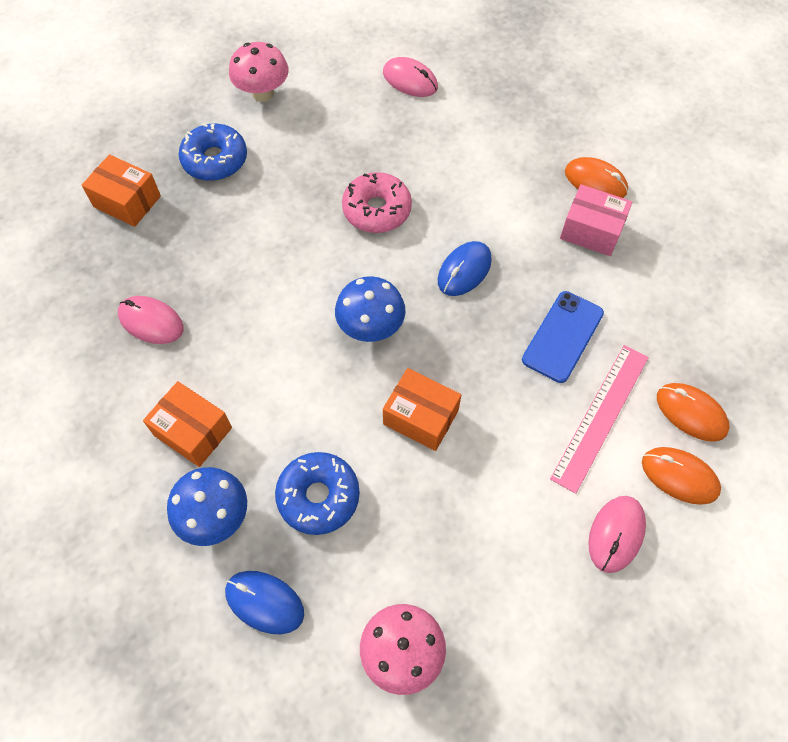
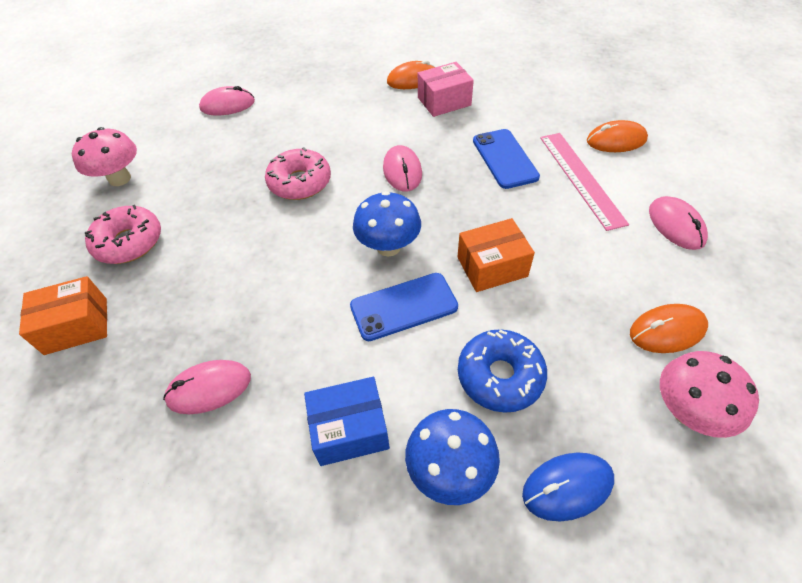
camera: 45 degrees left, 10 degrees down
orange box [143,381,232,467] -> blue box [304,377,390,466]
blue donut [179,123,247,181] -> pink donut [85,205,161,264]
blue mouse [438,241,492,296] -> pink mouse [383,145,422,192]
orange mouse [642,447,721,505] -> orange mouse moved to [630,304,708,353]
none -> blue phone [350,273,458,341]

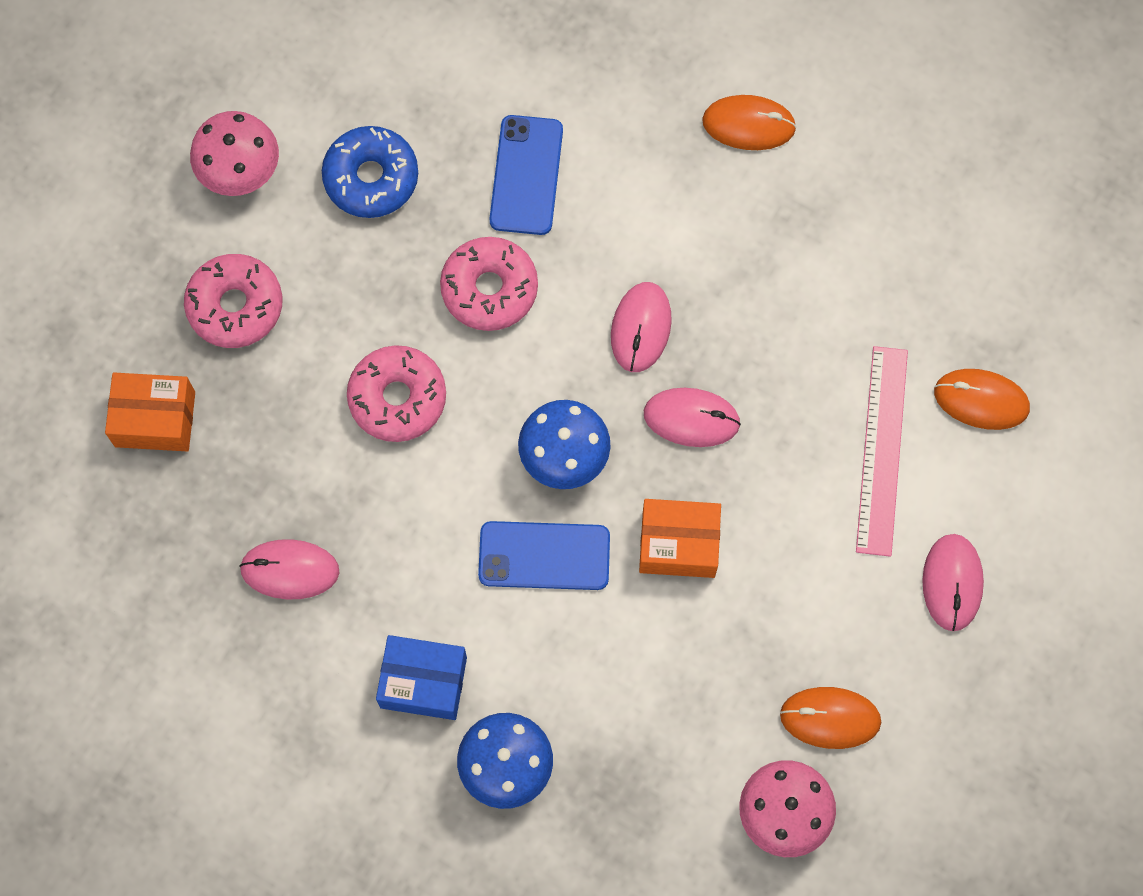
camera: 20 degrees right, 20 degrees up
pink mouse [199,86,255,116] -> pink mouse moved to [644,388,741,447]
pink box [418,62,474,117] -> none
blue donut [458,329,547,413] -> blue donut moved to [322,126,418,218]
blue phone [473,129,540,189] -> blue phone moved to [489,115,563,235]
blue mouse [522,452,614,521] -> none
none -> pink donut [347,345,446,442]

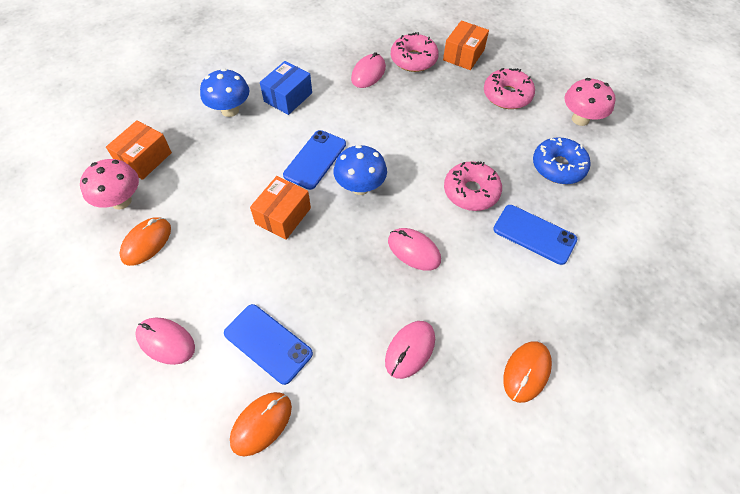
camera: 115 degrees right, 15 degrees down
pink donut [347,345,446,442] -> pink donut moved to [391,32,439,72]
pink mouse [644,388,741,447] -> pink mouse moved to [385,321,435,379]
pink ruler [856,346,908,557] -> blue phone [224,304,313,385]
none -> orange box [106,120,172,180]

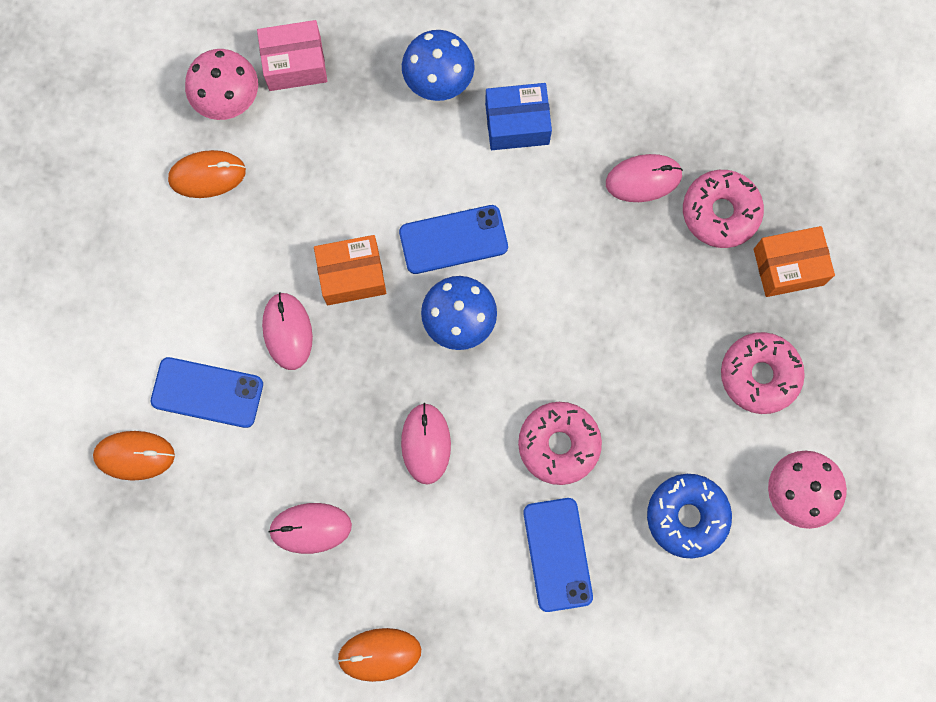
camera: 50 degrees right, 20 degrees up
orange box [106,120,172,180] -> pink box [257,20,327,91]
pink mouse [135,317,195,365] -> pink mouse moved to [262,292,313,370]
blue phone [224,304,313,385] -> blue phone turned 75 degrees counterclockwise [151,357,263,428]

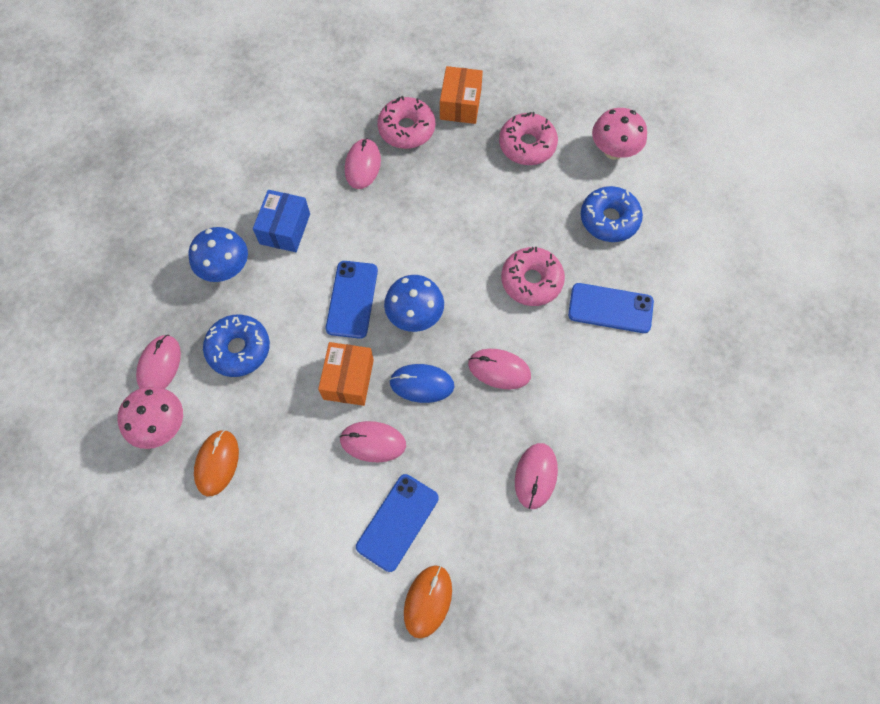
camera: 70 degrees left, 10 degrees down
pink box [257,20,327,91] -> pink mouse [136,335,181,389]
orange mouse [337,628,421,682] -> none
none -> blue donut [203,314,270,377]
none -> blue mouse [389,364,454,403]

